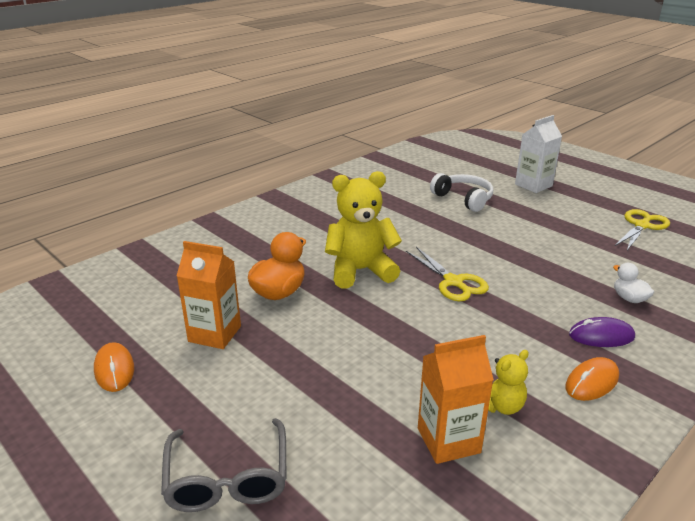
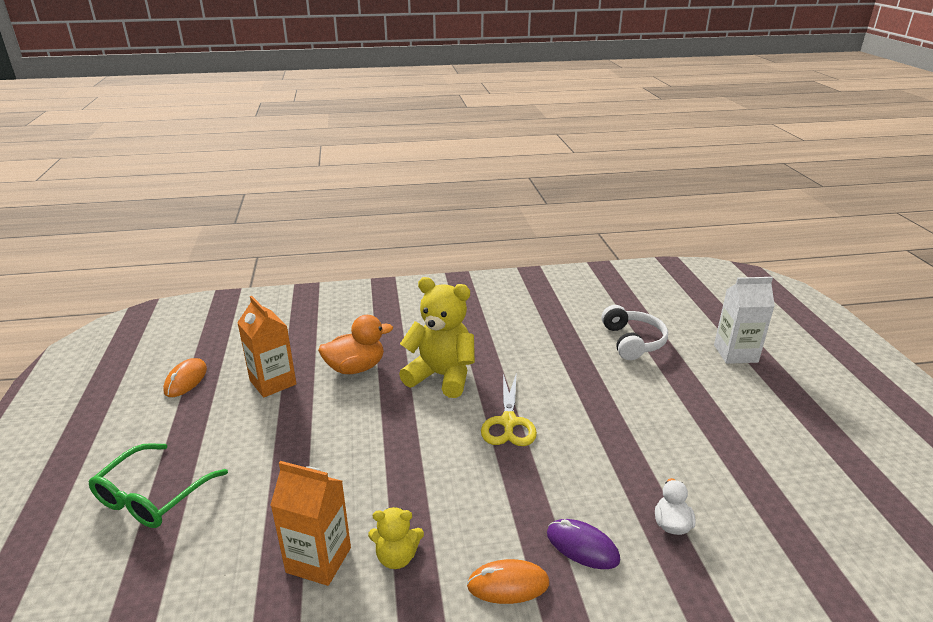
camera: 35 degrees right, 0 degrees up
grey glasses [161,418,287,512] -> green glasses [89,443,228,528]
yellow scissors [615,209,670,250] -> none

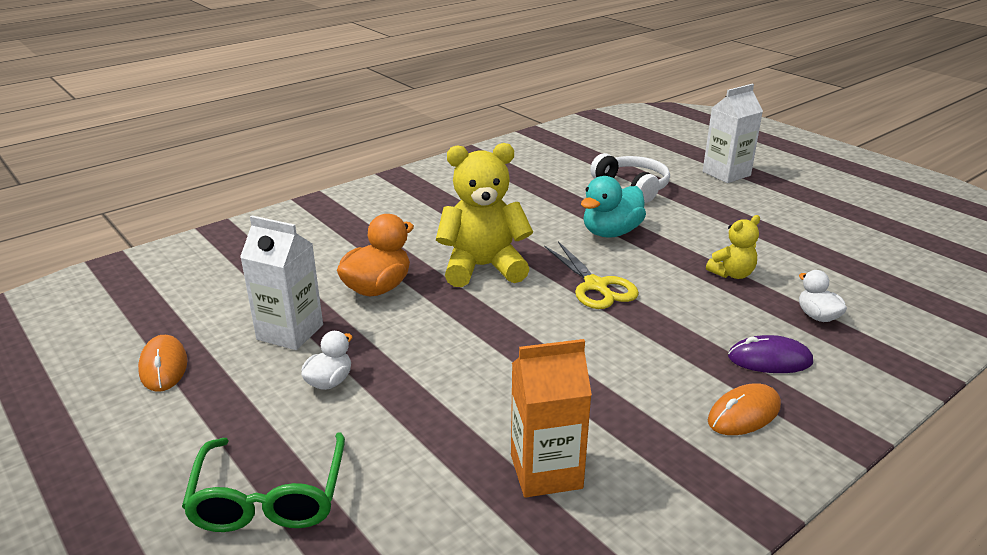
camera: 30 degrees left, 0 degrees up
orange carton [237,296,297,397] -> white carton [240,216,323,350]
yellow teddy bear [368,507,424,569] -> yellow teddy bear moved to [706,215,760,279]
none -> white duck [301,331,352,390]
none -> turquoise duck [581,176,646,238]

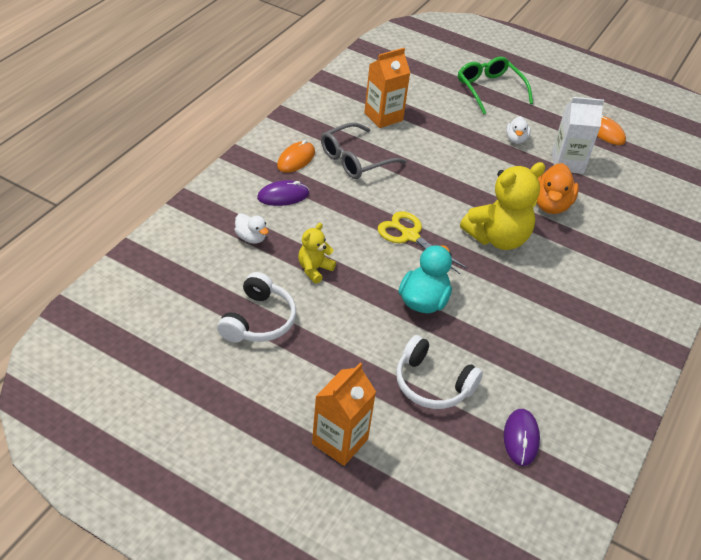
camera: 155 degrees right, 15 degrees up
white carton [703,84,763,183] -> orange carton [312,363,376,466]
none -> white headphones [217,272,296,343]
none -> grey glasses [321,122,407,179]
none -> purple mouse [504,409,540,466]

